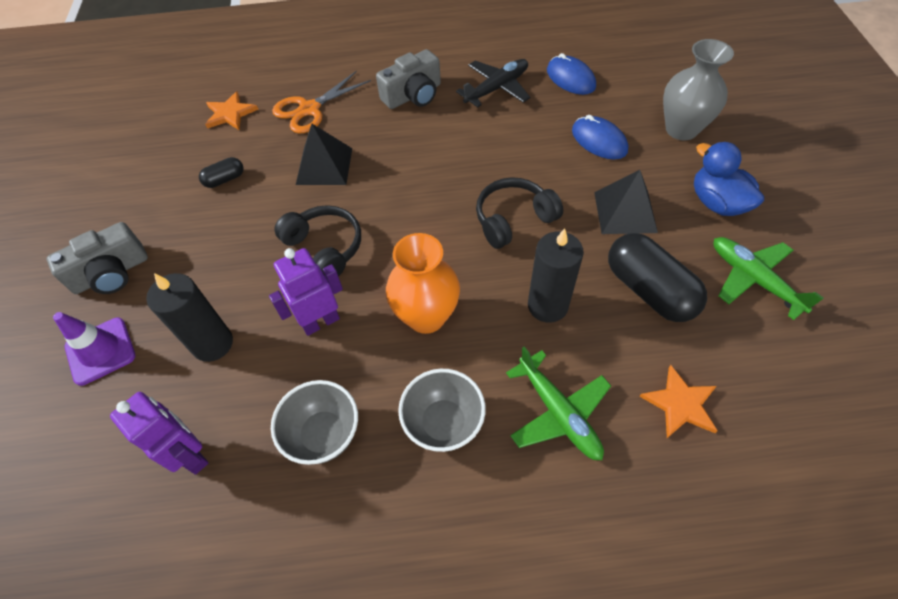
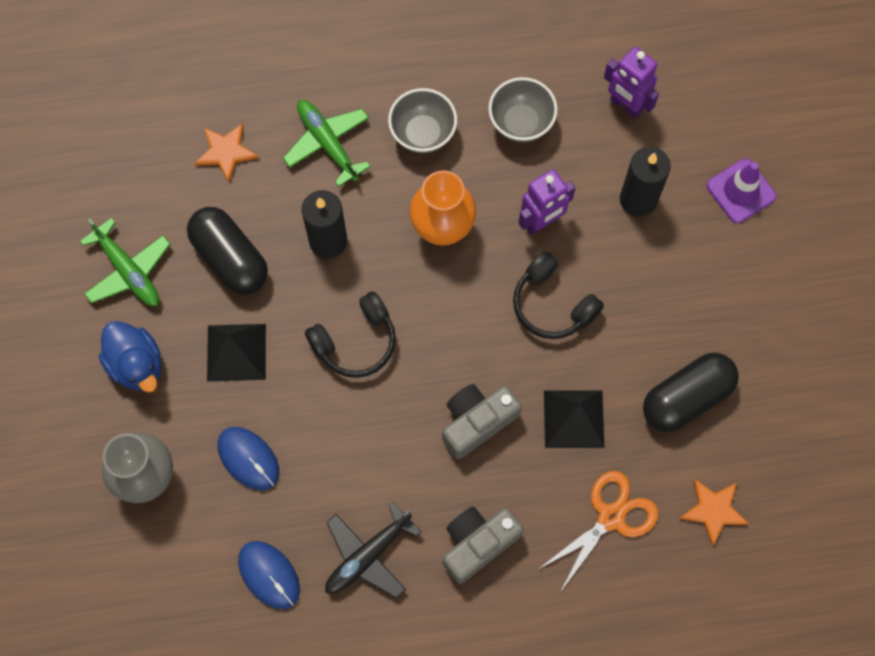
camera: 175 degrees right, 15 degrees up
grey camera [47,222,148,294] -> grey camera moved to [442,384,522,459]
black capsule [199,157,243,188] -> black capsule [643,353,739,432], size x2.05

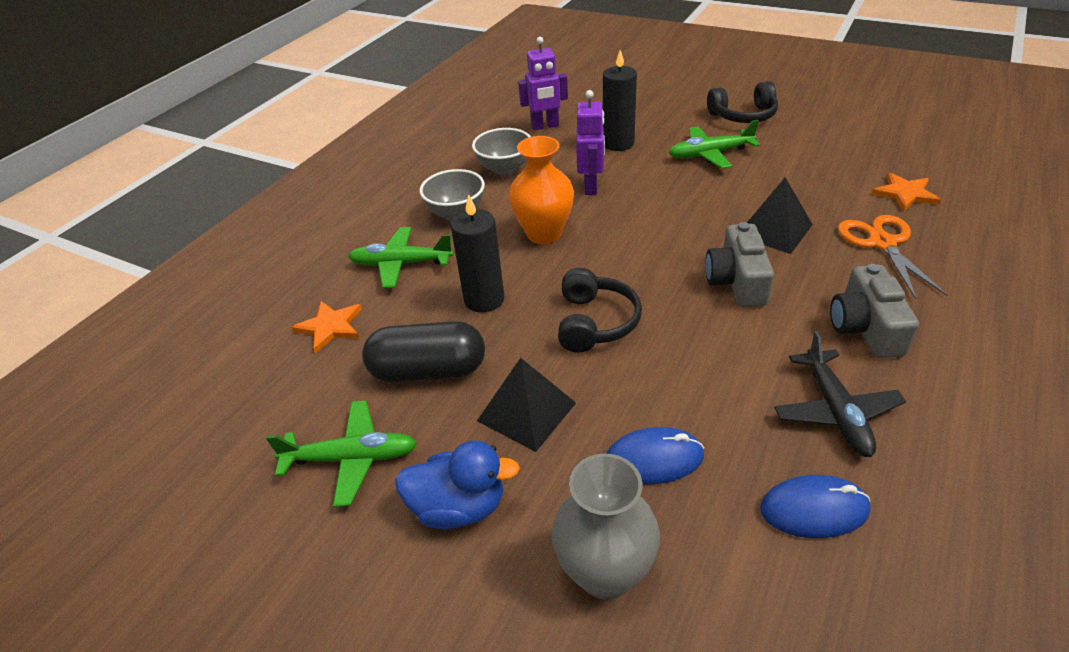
camera: 50 degrees left, 30 degrees down
black headphones [513,252,604,339] -> black headphones moved to [707,81,778,123]
black capsule [643,353,739,432] -> none
purple traffic cone [707,159,776,223] -> none
none -> green plane [669,120,760,169]

